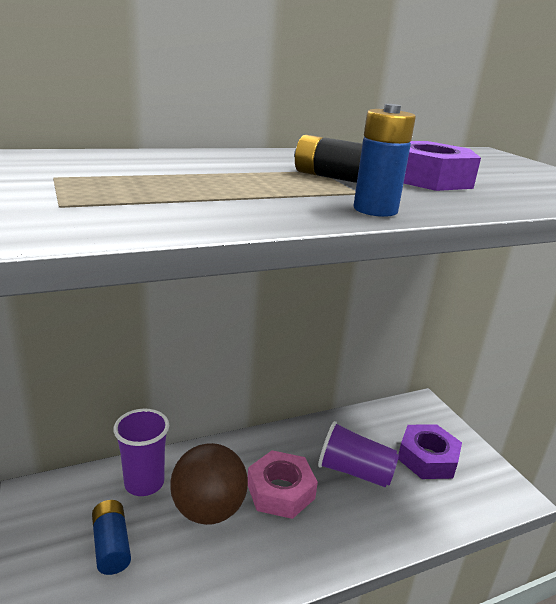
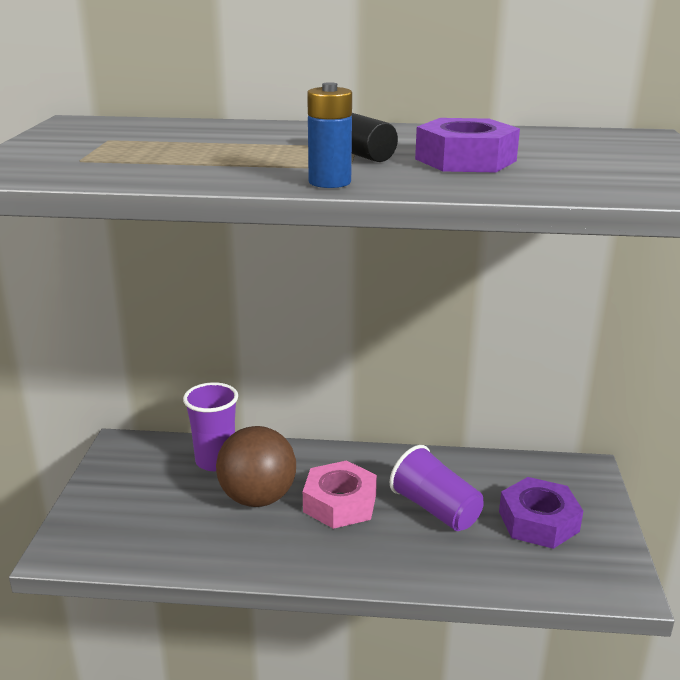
camera: 30 degrees right, 0 degrees up
blue battery [92,500,131,575] -> none

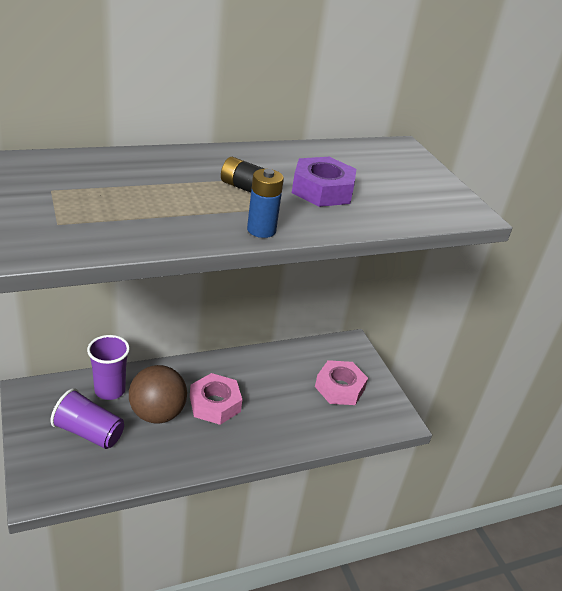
camera: 30 degrees left, 10 degrees up
purple cup [390,445,484,531] -> purple cup moved to [51,388,124,449]
purple nut [499,477,583,549] -> pink nut [315,360,368,405]

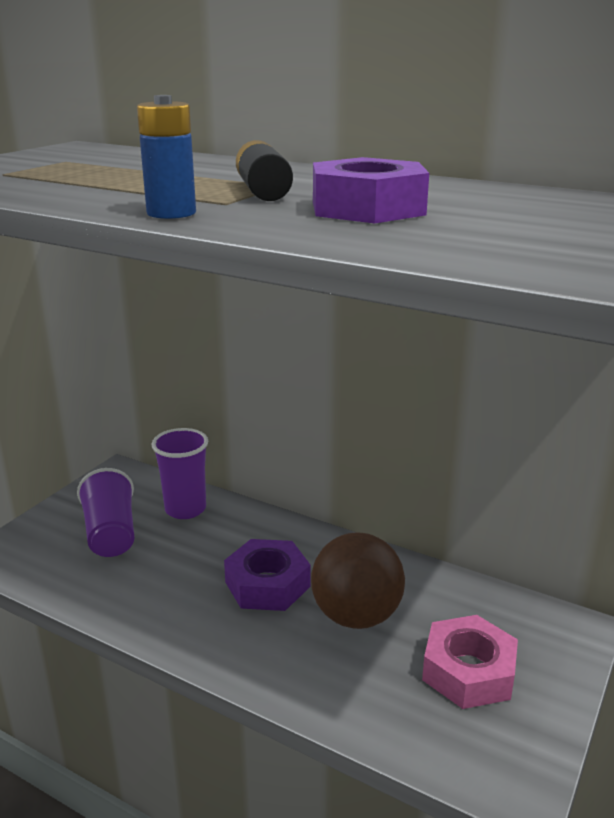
camera: 55 degrees right, 10 degrees down
brown ball [129,365,187,424] -> brown ball moved to [311,533,405,629]
pink nut [190,373,242,425] -> purple nut [224,539,310,611]

